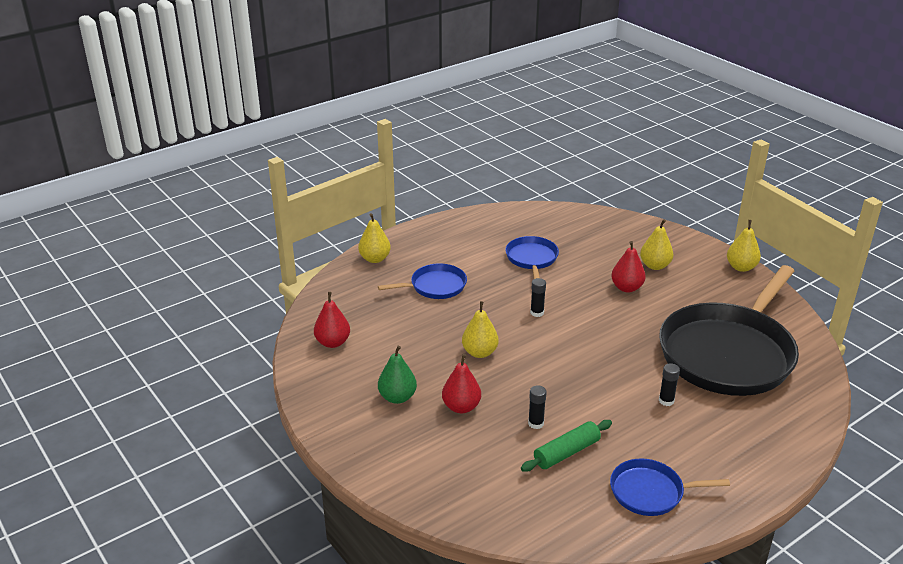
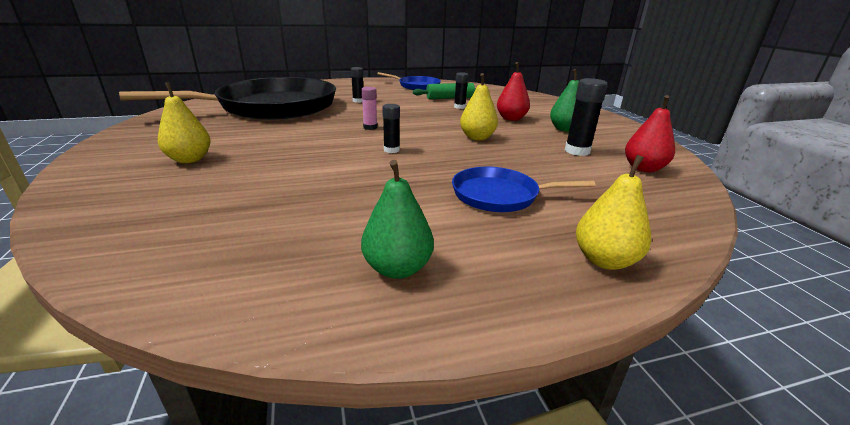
camera: 160 degrees left, 5 degrees down
blue pan [505,236,559,279] -> none
red pear [611,241,646,293] -> none
yellow pear [727,220,761,272] -> none
none -> pink glue stick [361,87,378,130]
none -> green pear [361,160,434,279]
none -> black glue stick [565,78,608,156]

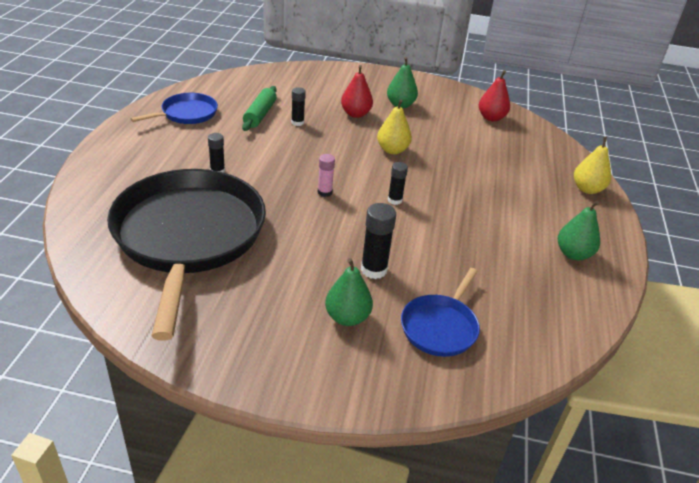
camera: 65 degrees left, 10 degrees up
yellow pear [158,82,211,163] -> green pear [325,258,373,326]
blue pan [452,167,595,212] -> blue pan moved to [401,268,480,357]
black glue stick [565,78,608,156] -> black glue stick moved to [361,203,396,279]

